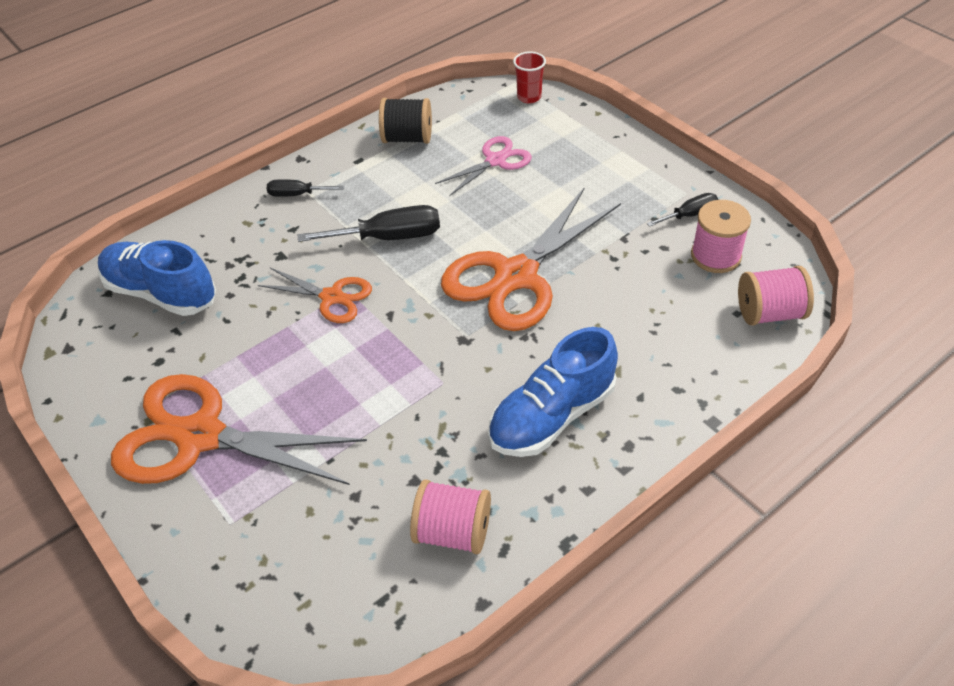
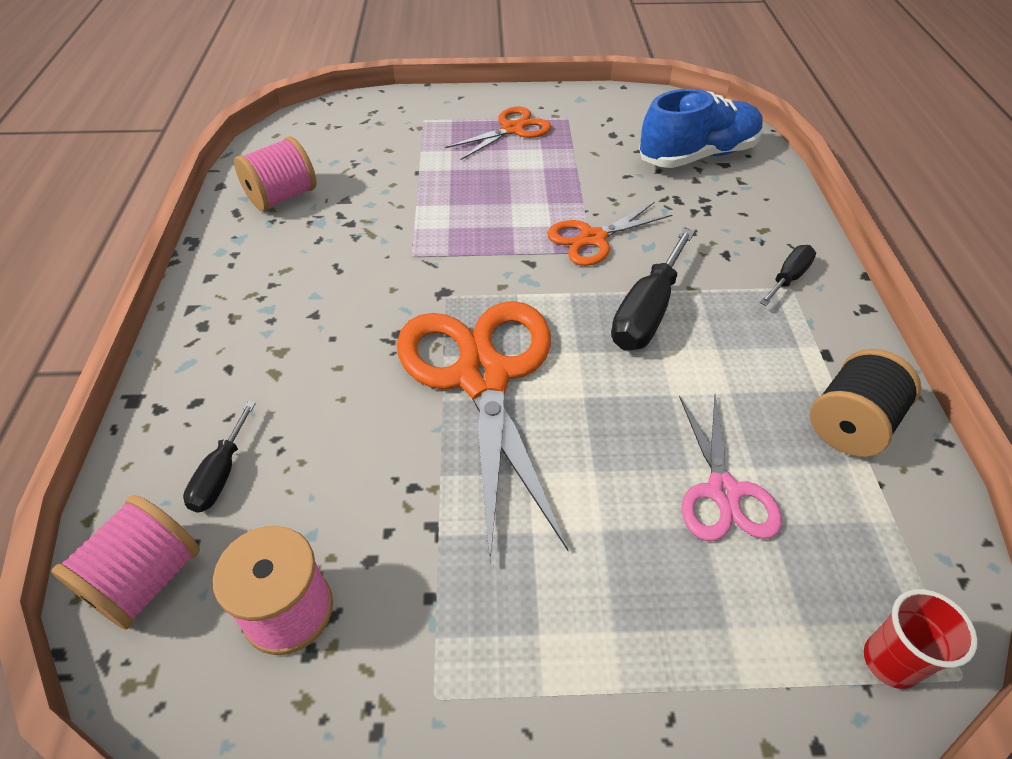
camera: 125 degrees right, 0 degrees up
orange scissors [111,374,367,485] -> orange scissors [445,106,552,160], size x0.53
blue shoe [488,327,618,457] -> none
black screwdriver [646,193,718,227] -> black screwdriver moved to [183,401,256,513]

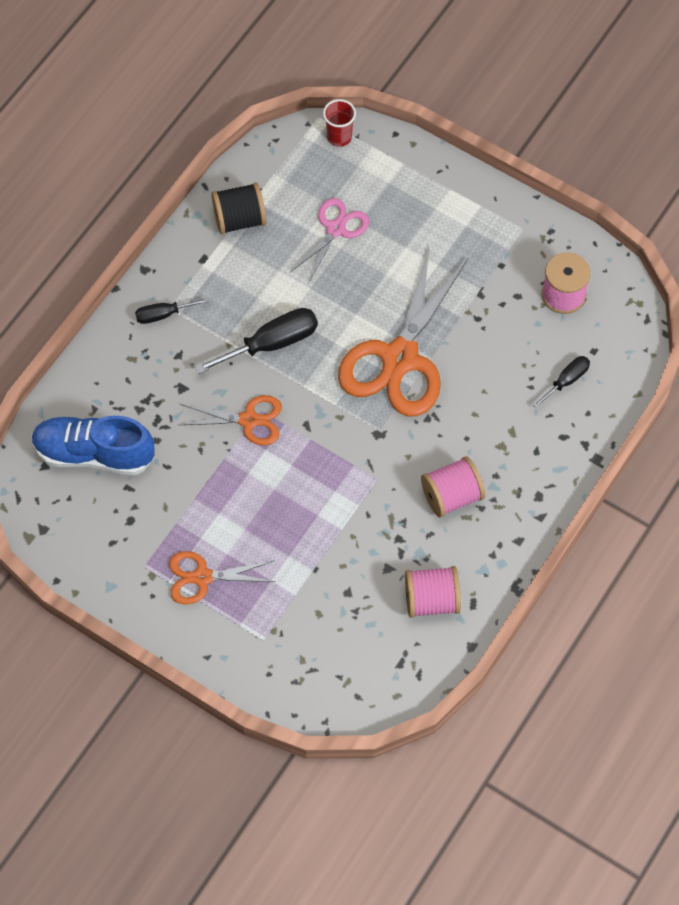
camera: 145 degrees left, 15 degrees up
pink spool [51,495,200,630] -> pink spool moved to [421,456,485,518]

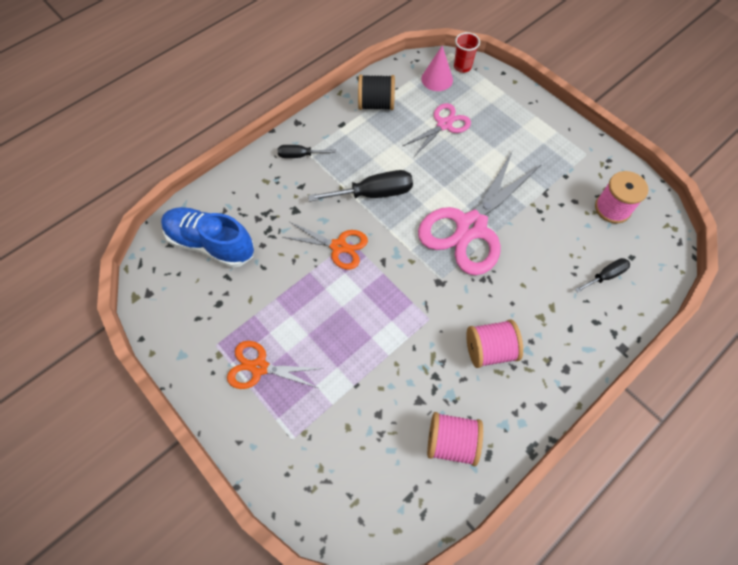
camera: 15 degrees right, 0 degrees up
orange scissors [338,246,468,417] -> pink scissors [418,151,542,275]
none -> pink cone [421,46,453,91]

